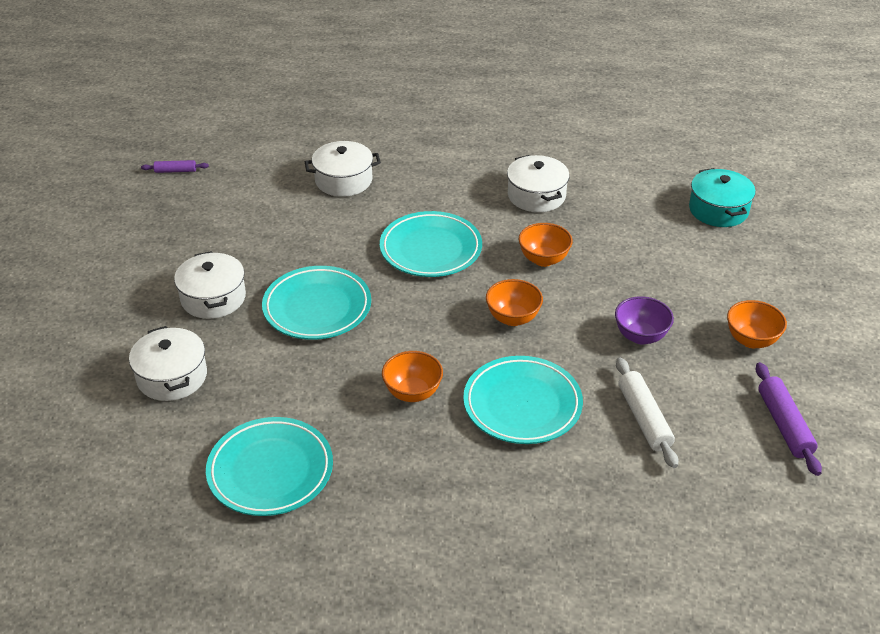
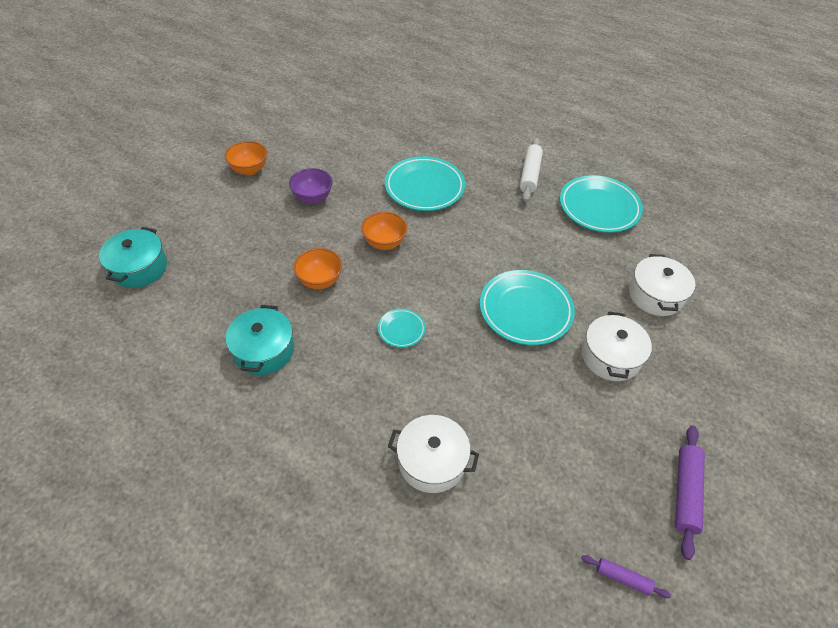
camera: 155 degrees left, 10 degrees up
turquoise plate [380,211,482,277] -> turquoise plate [378,309,425,348], size x0.49
orange bowl [382,351,443,402] -> none
white pot [507,155,570,212] -> turquoise pot [226,305,294,375]
white rolling pin [616,358,678,468] -> white rolling pin moved to [520,138,543,202]
purple rolling pin [756,362,822,476] -> purple rolling pin moved to [675,425,705,560]

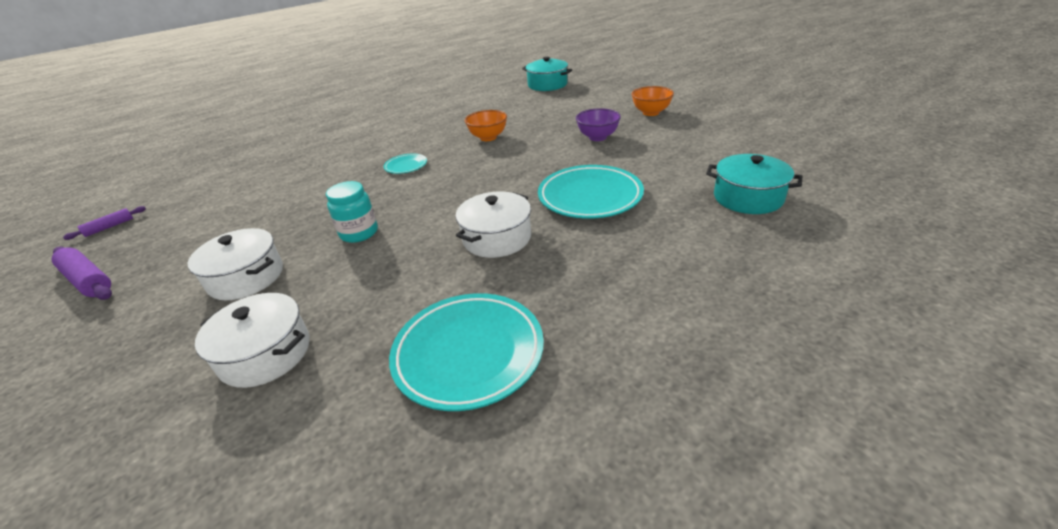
camera: 115 degrees right, 15 degrees down
turquoise pot [226,305,294,375] -> turquoise pot moved to [706,154,802,214]
orange bowl [361,212,407,250] -> none
white pot [388,415,479,493] -> white pot moved to [456,192,531,258]
turquoise plate [480,270,575,346] -> turquoise jar [326,181,378,243]
white rolling pin [520,138,543,202] -> none

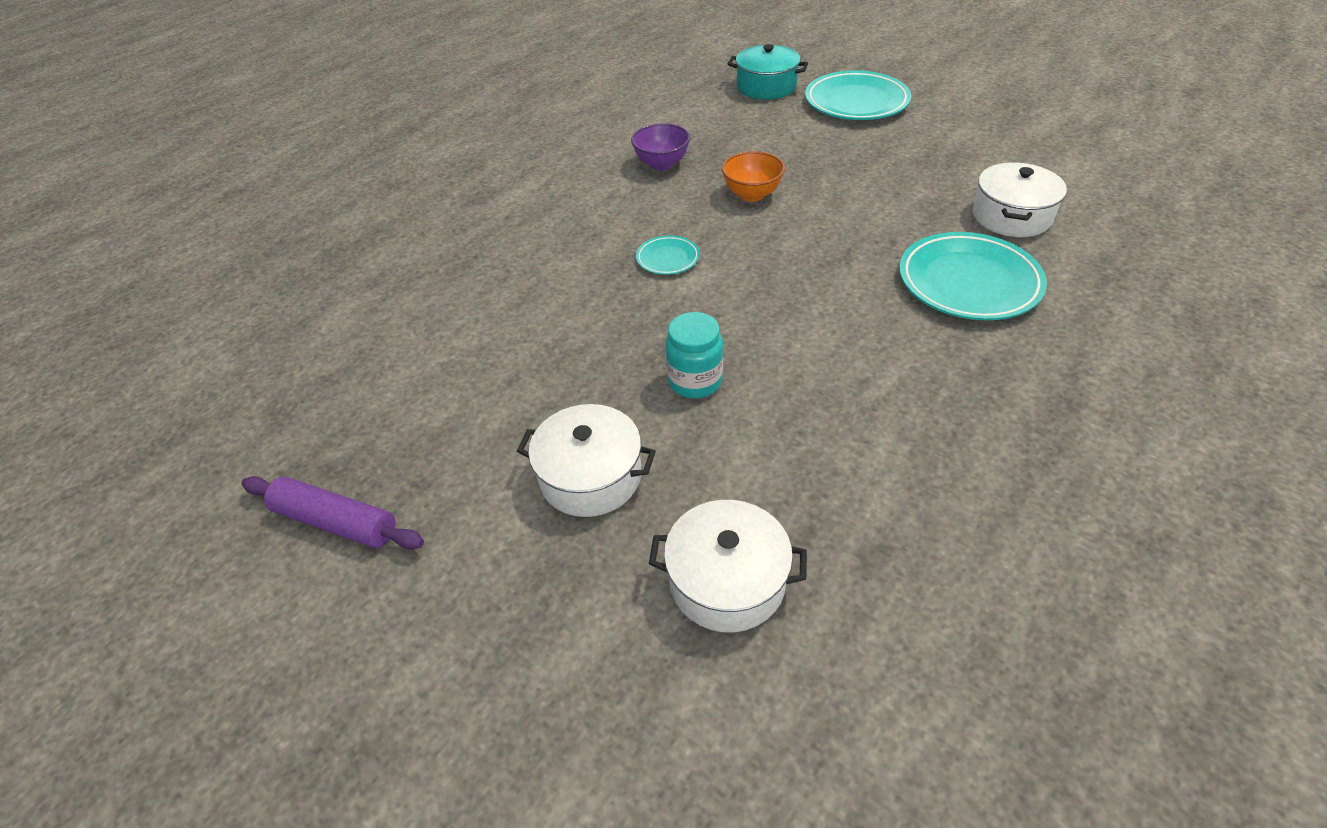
camera: 15 degrees left, 10 degrees up
purple rolling pin [63,206,146,240] -> none
turquoise plate [389,293,544,411] -> turquoise plate moved to [805,71,911,120]
white pot [456,192,531,258] -> white pot moved to [973,162,1067,237]
purple bowl [576,108,621,141] -> purple bowl moved to [631,123,690,171]
orange bowl [632,86,674,116] -> none
turquoise pot [706,154,802,214] -> none

